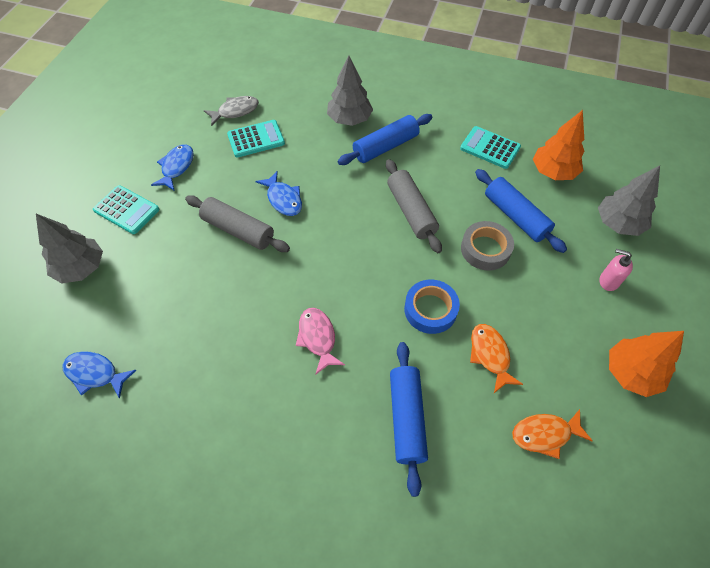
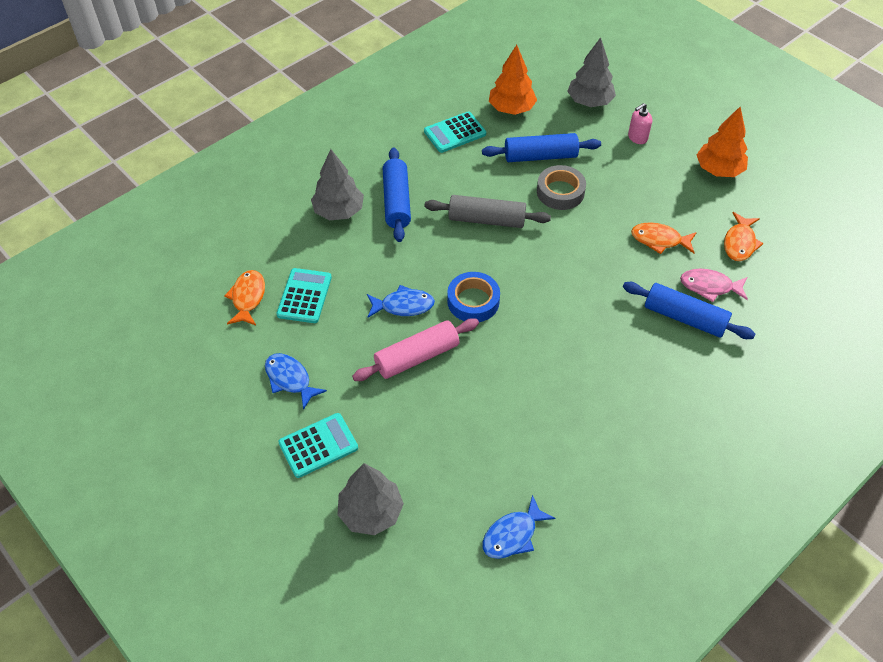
camera: 60 degrees left, 5 degrees down
grey rolling pin [185,195,290,252] -> pink rolling pin [352,318,479,381]
grey fish [204,96,259,126] -> orange fish [224,270,265,325]
pink fish [296,308,345,375] -> pink fish moved to [680,269,748,302]
blue tape [404,280,460,334] -> blue tape moved to [447,272,500,322]

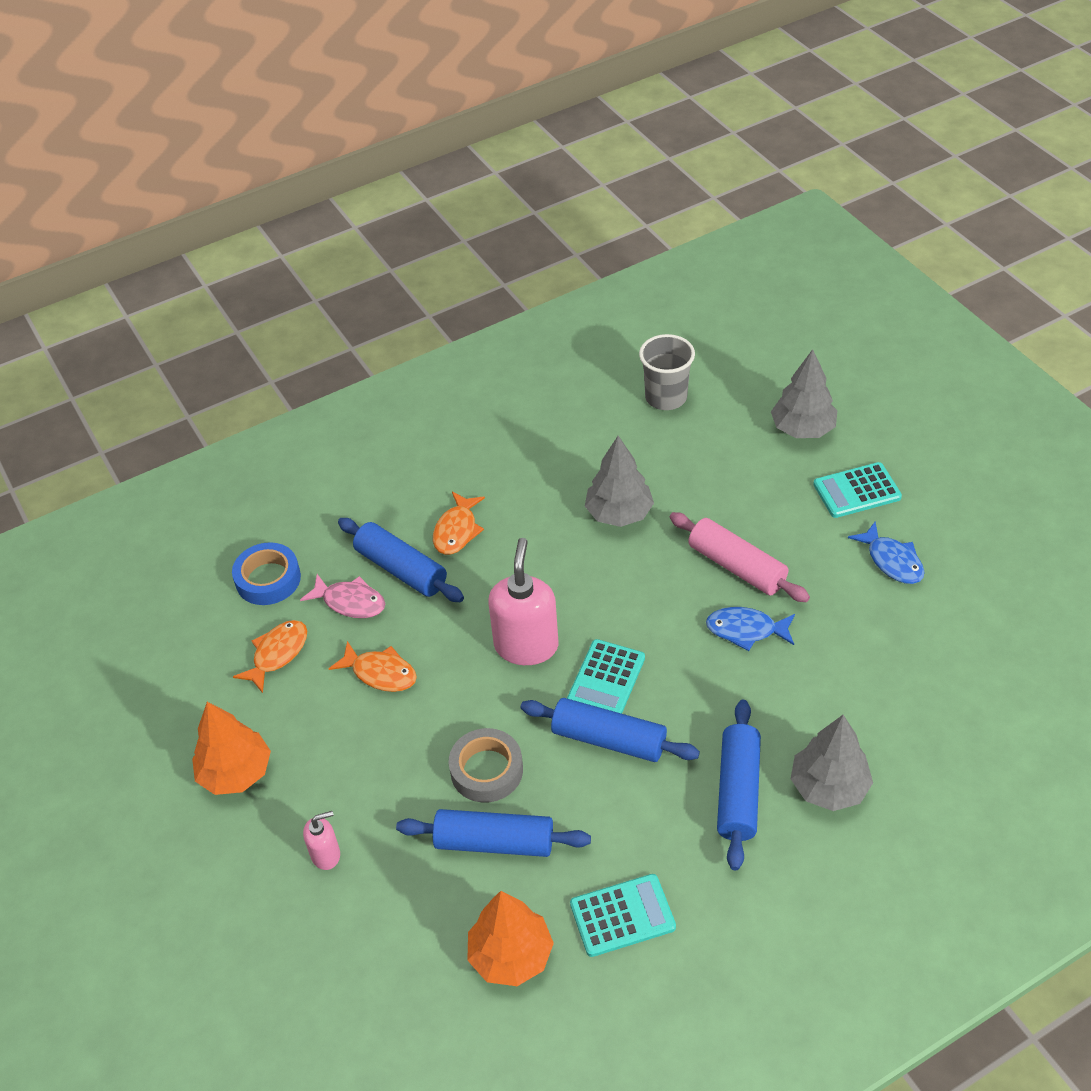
camera: 165 degrees left, 5 degrees down
orange fish [224,270,265,325] -> orange fish moved to [433,492,485,555]
turquoise calculator [277,268,332,323] -> turquoise calculator moved to [567,639,645,714]
pink rolling pin [352,318,479,381] -> pink rolling pin turned 60 degrees clockwise [669,512,810,602]
grey rolling pin [424,195,551,228] -> blue rolling pin [520,698,700,762]
blue tape [447,272,500,322] -> blue tape moved to [232,542,301,605]
blue fish [482,495,555,559] -> grey cup [639,334,695,410]
grey tree [567,37,616,107] -> grey tree moved to [585,436,654,527]
none -> pink soap dispenser [488,538,559,665]

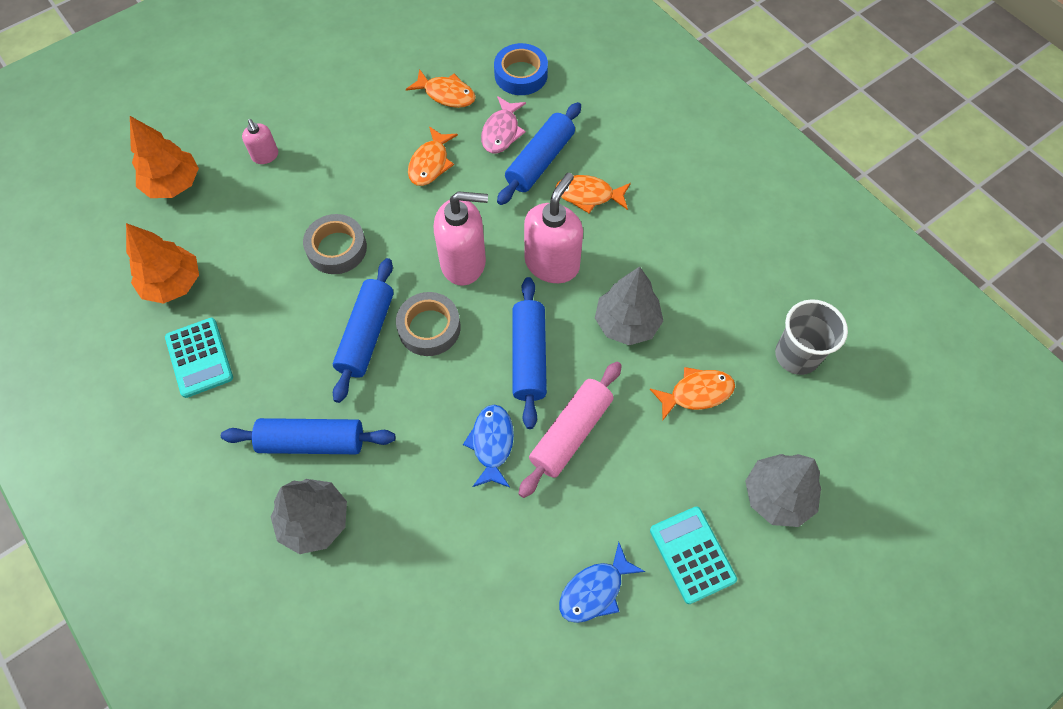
camera: 80 degrees right, 15 degrees up
orange tree [192,702,271,795] -> orange tree moved to [130,116,199,198]
blue rolling pin [396,809,591,857] -> blue rolling pin moved to [512,277,547,429]
turquoise calculator [567,639,645,714] -> grey tape [396,292,461,356]
none -> pink soap dispenser [524,173,583,283]
none -> orange fish [650,367,735,420]

